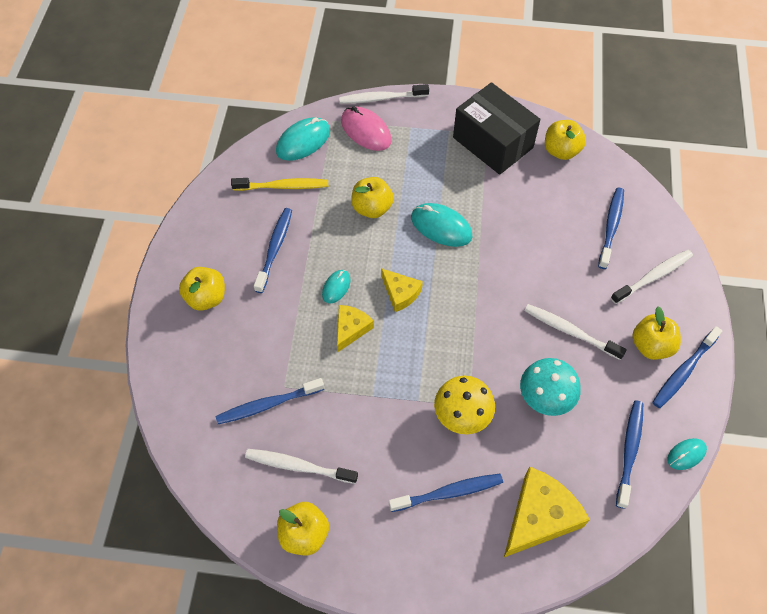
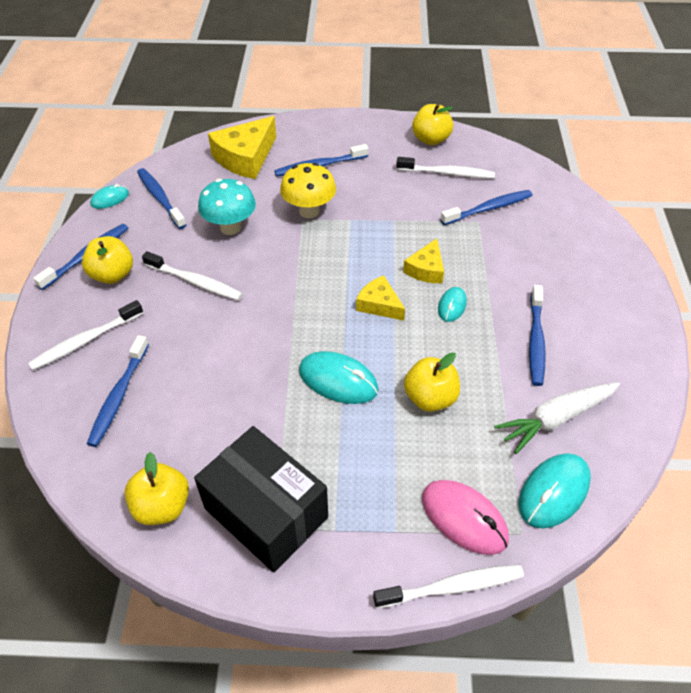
camera: 175 degrees right, 10 degrees down
yellow apple [179,267,225,311] -> none
yellow toothbrush [231,178,328,191] -> white carrot [494,382,620,454]
blue toothbrush [616,400,643,509] -> blue toothbrush turned 135 degrees clockwise [137,168,186,229]

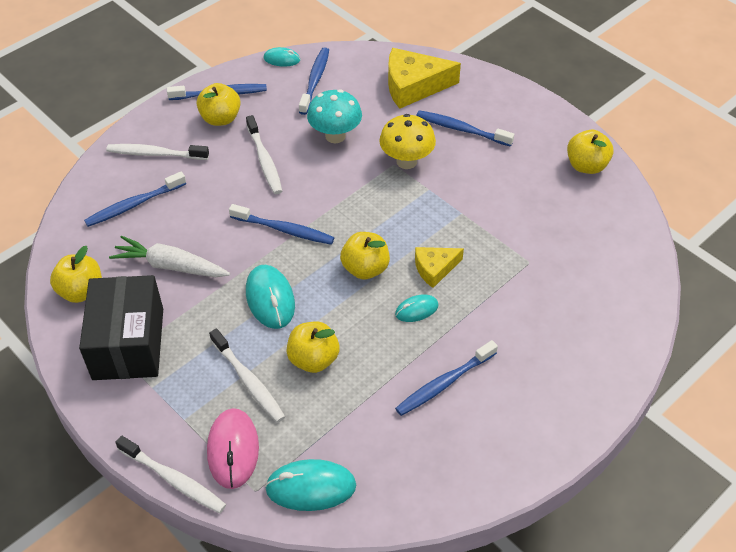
camera: 45 degrees right, 0 degrees up
yellow cheese [356,276,405,321] -> yellow apple [340,232,390,279]
white toothbrush [396,157,495,179] -> white toothbrush moved to [209,328,285,423]
blue toothbrush [440,190,532,225] -> blue toothbrush moved to [229,204,334,245]
white carrot [494,382,620,454] -> white carrot moved to [109,236,230,277]

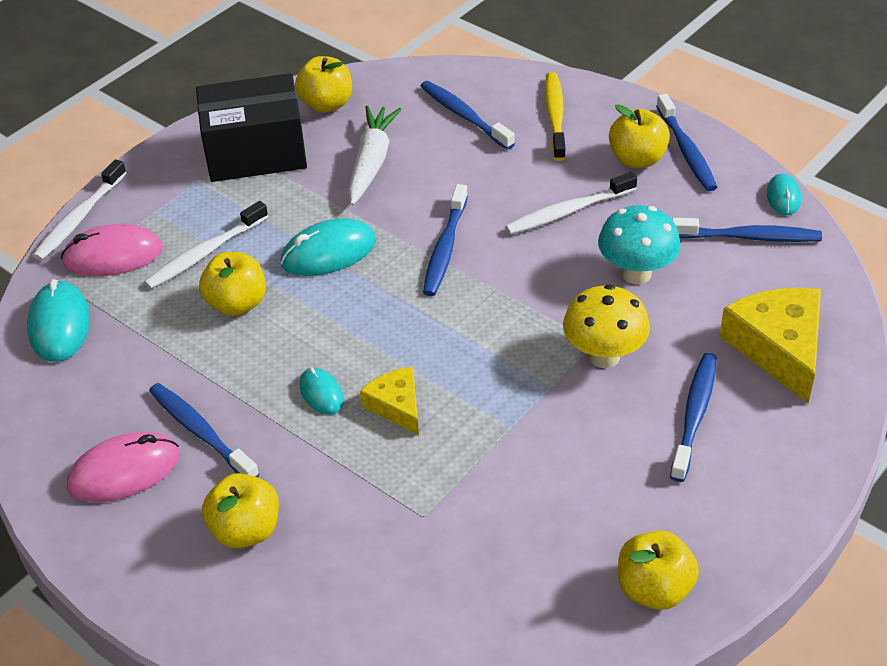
camera: 85 degrees right, 5 degrees down
white toothbrush [106,144,209,160] -> yellow toothbrush [545,72,566,161]
yellow apple [340,232,390,279] -> yellow apple moved to [202,473,279,548]
none -> pink mouse [67,432,180,502]

